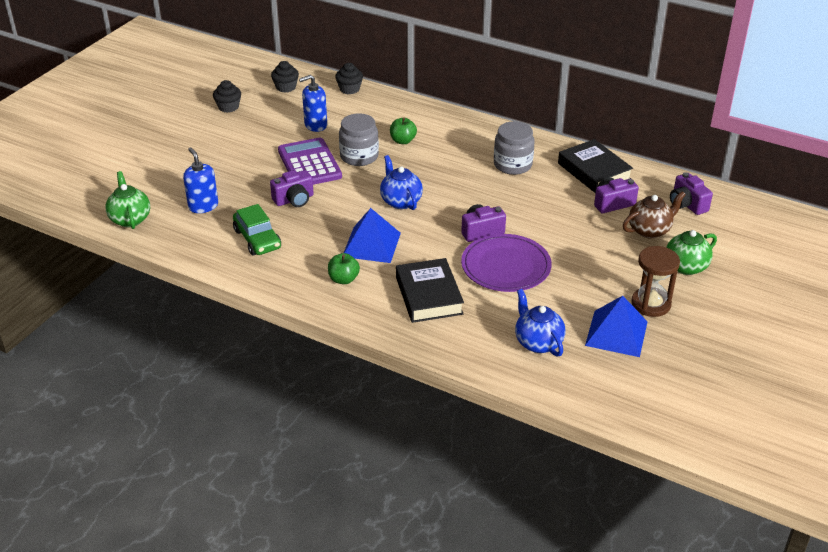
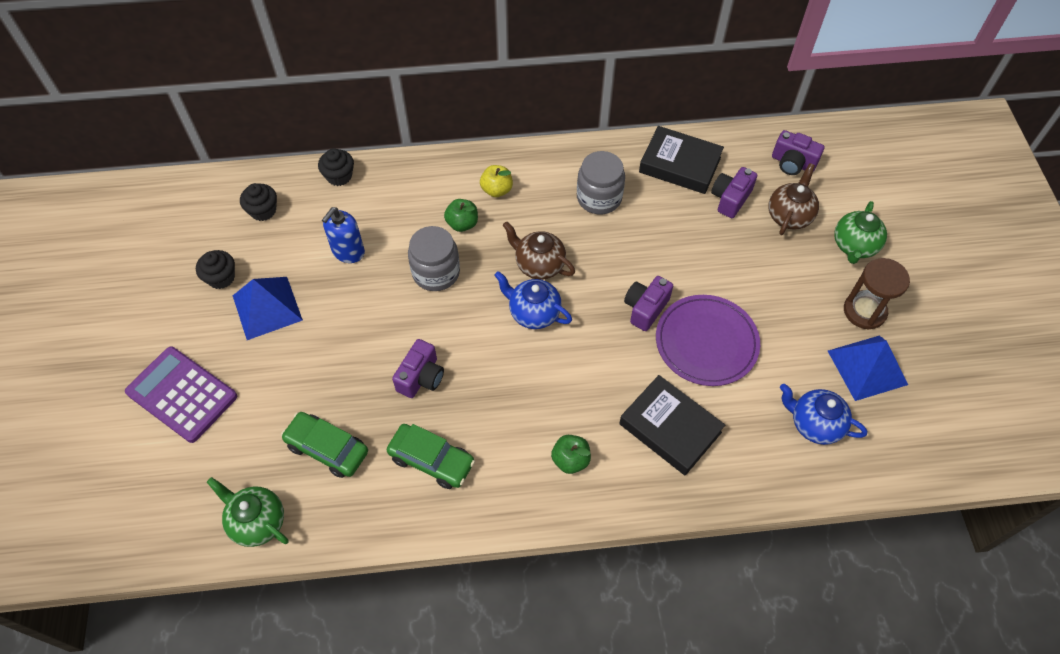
camera: 35 degrees left, 20 degrees up
blue soap dispenser [183,148,218,213] -> green car [281,412,368,478]
purple calculator [278,138,342,185] -> purple calculator moved to [125,347,237,443]
blue pyramid [344,208,401,263] -> blue pyramid moved to [233,277,303,340]
none -> yellow apple [480,165,513,197]
none -> brown teapot [503,221,575,280]

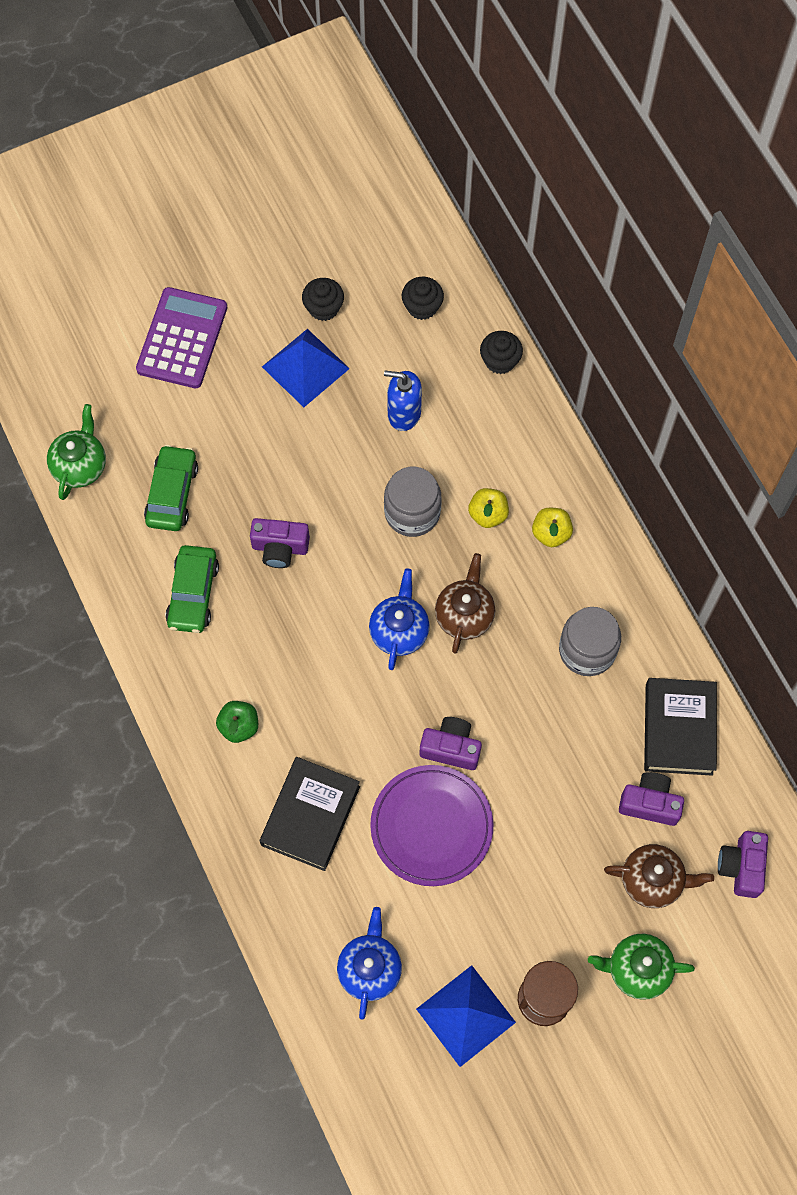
camera: 70 degrees right, 10 degrees up
green apple [444,199,478,232] -> yellow apple [468,488,509,528]

